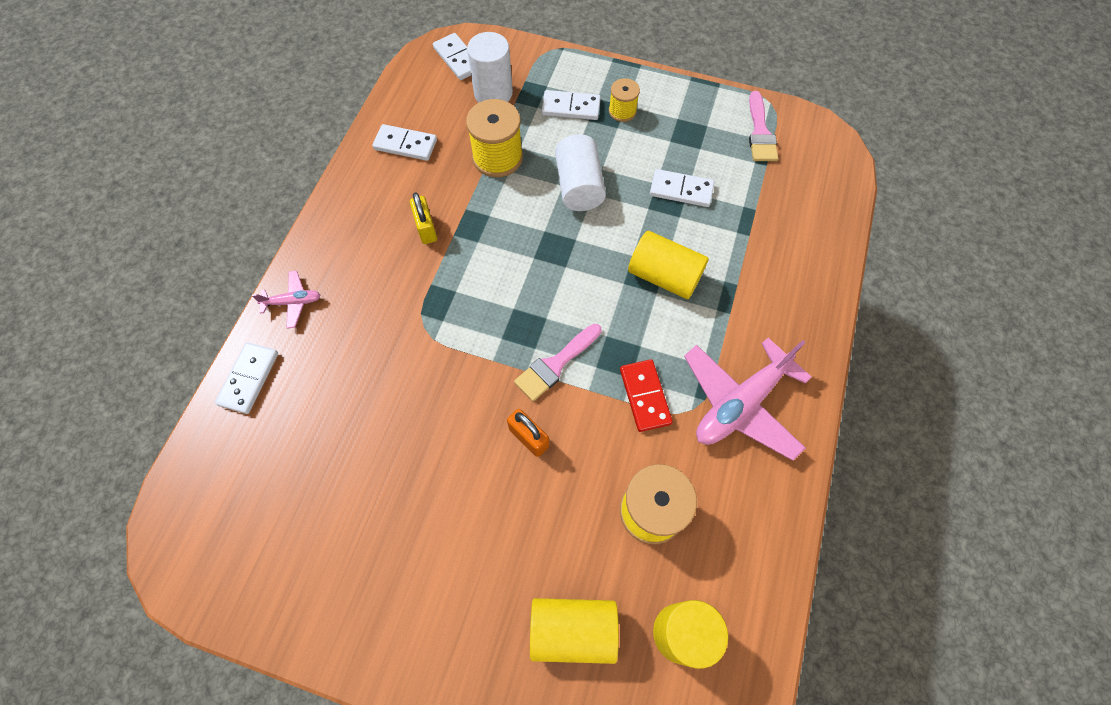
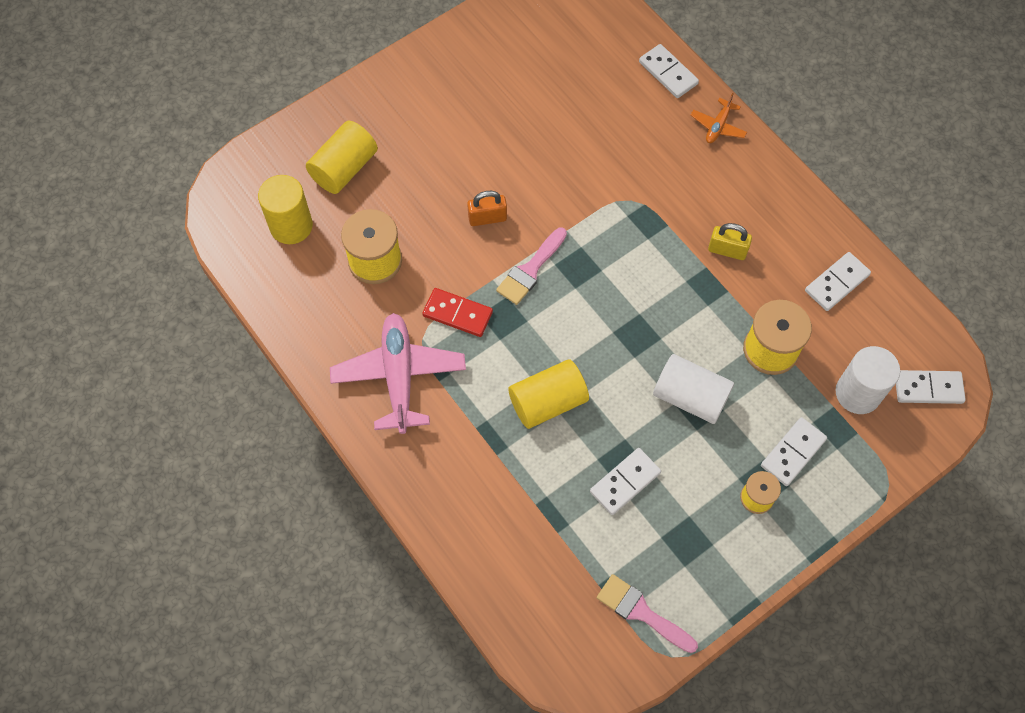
camera: 125 degrees right, 0 degrees up
pink plane [252,271,321,329] -> orange plane [691,93,747,143]
pink brush [514,324,602,401] -> pink brush turned 135 degrees counterclockwise [496,227,567,305]

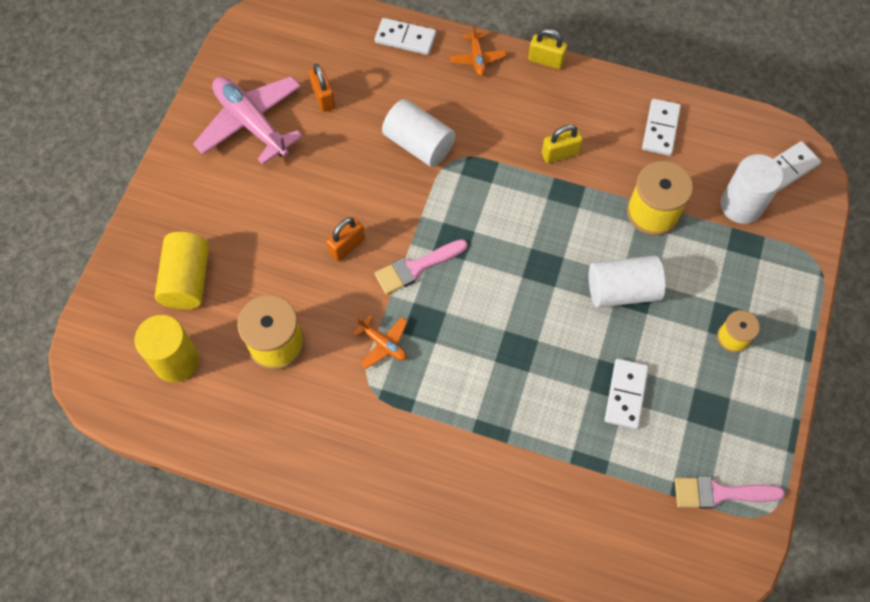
camera: 35 degrees left, 0 degrees up
pink plane [330,313,466,434] -> pink plane moved to [193,76,303,165]
red domino [422,288,493,337] -> orange plane [352,315,408,369]
pink brush [496,227,567,305] -> pink brush turned 60 degrees clockwise [375,239,468,295]
yellow cylinder [508,360,589,429] -> none
white domino [761,417,827,486] -> none
none -> orange padlock [309,63,335,112]
none -> white cylinder [382,99,456,167]
none -> yellow padlock [528,28,567,69]

